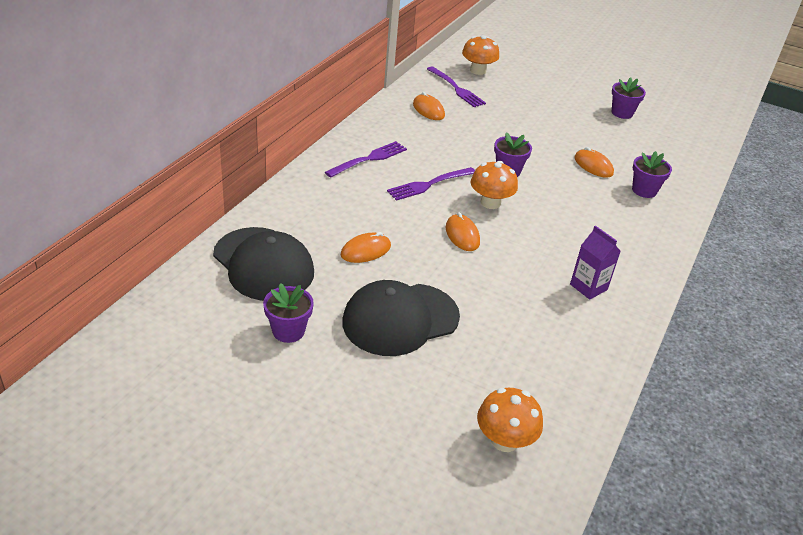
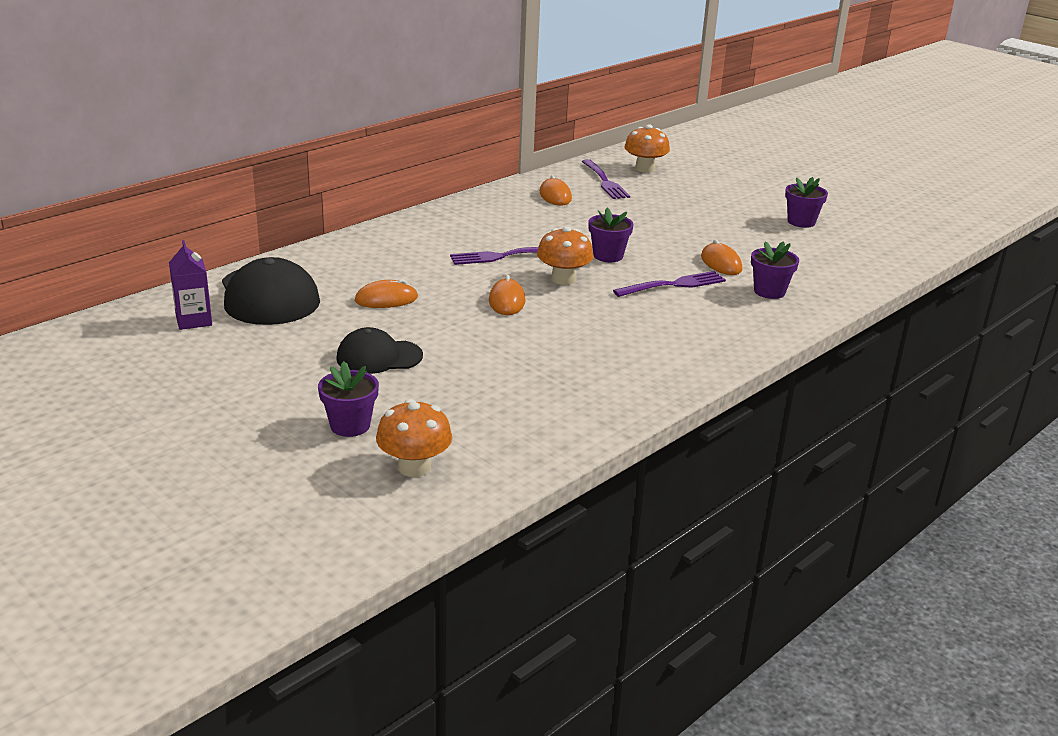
camera: 20 degrees right, 10 degrees down
purple flower pot [263,283,314,343] -> purple flower pot moved to [318,361,379,437]
purple fork [325,141,407,178] -> purple fork moved to [613,271,726,297]
black cap [342,280,460,356] -> black cap [336,327,423,374], size x0.62
purple carton [570,226,621,299] -> purple carton moved to [169,240,212,330]

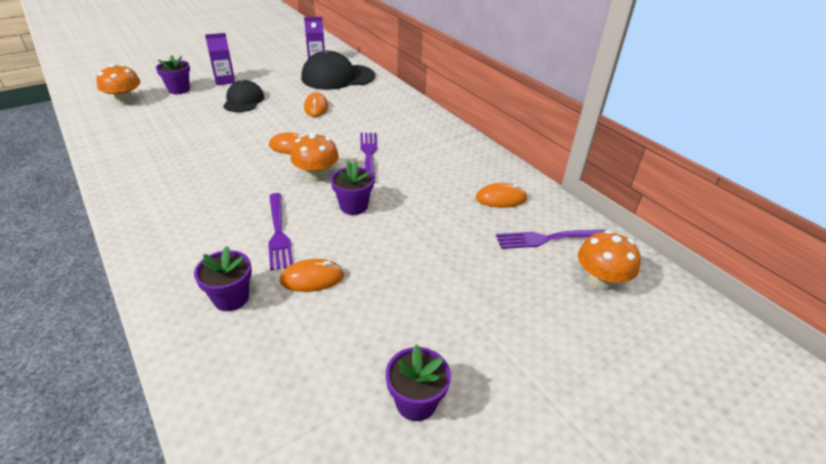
camera: 100 degrees right, 10 degrees up
none -> purple carton [205,33,235,85]

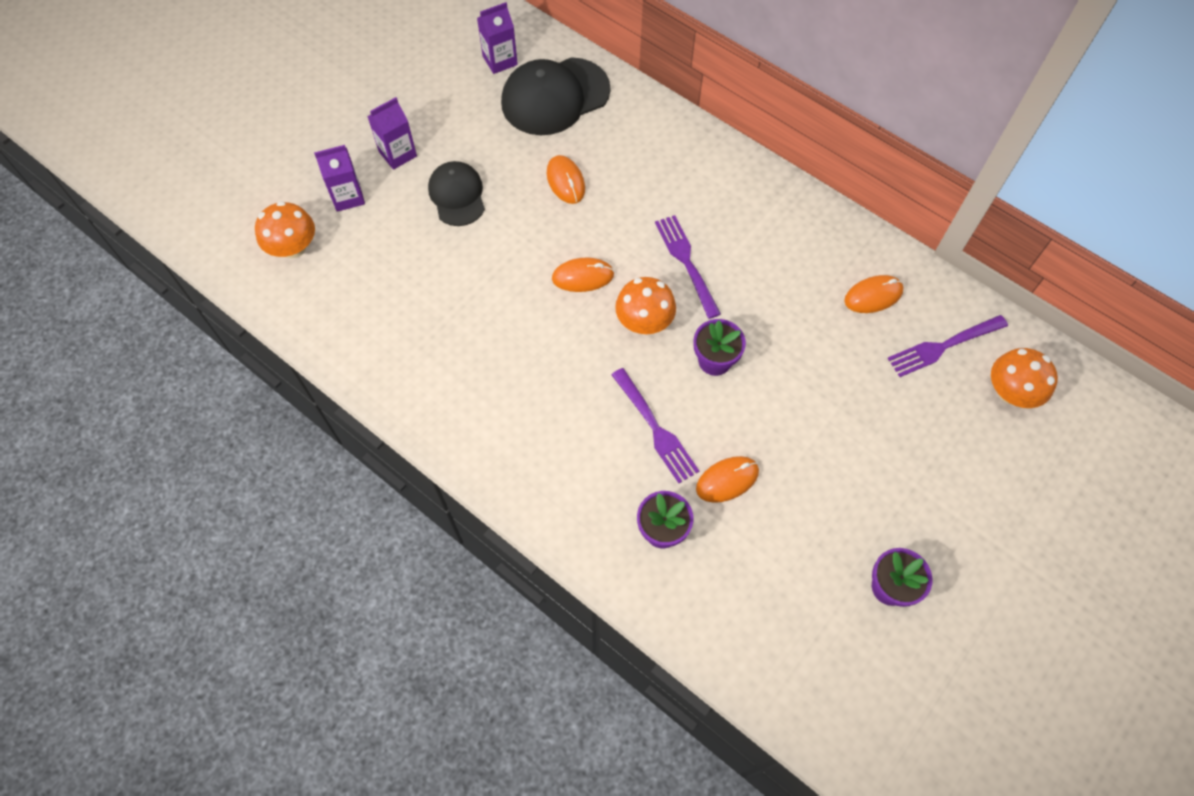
camera: 15 degrees left, 25 degrees up
purple flower pot [156,55,190,94] -> purple carton [314,145,365,212]

